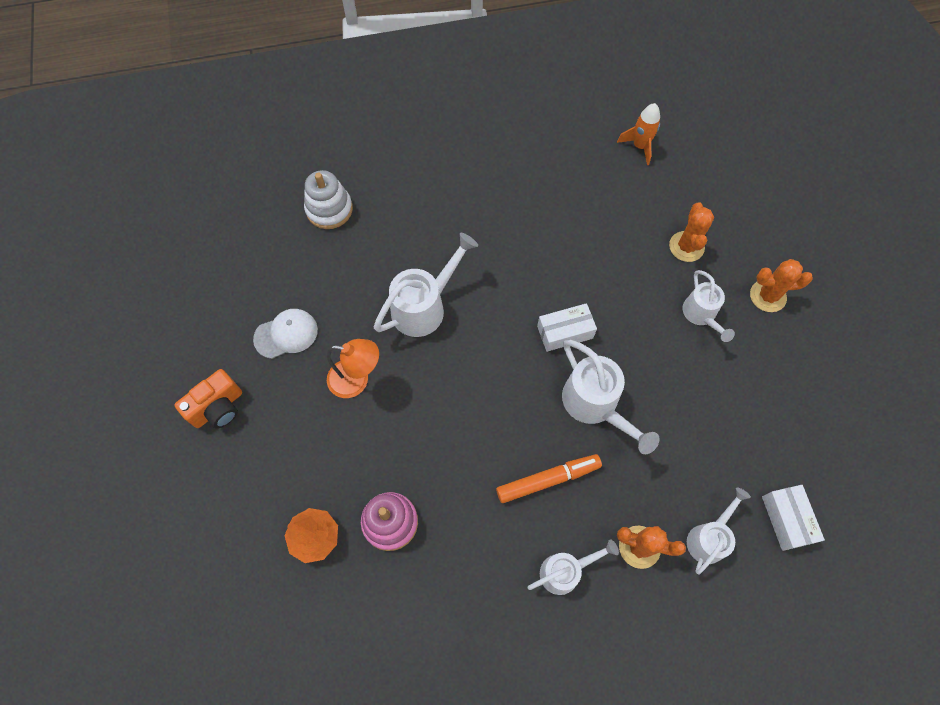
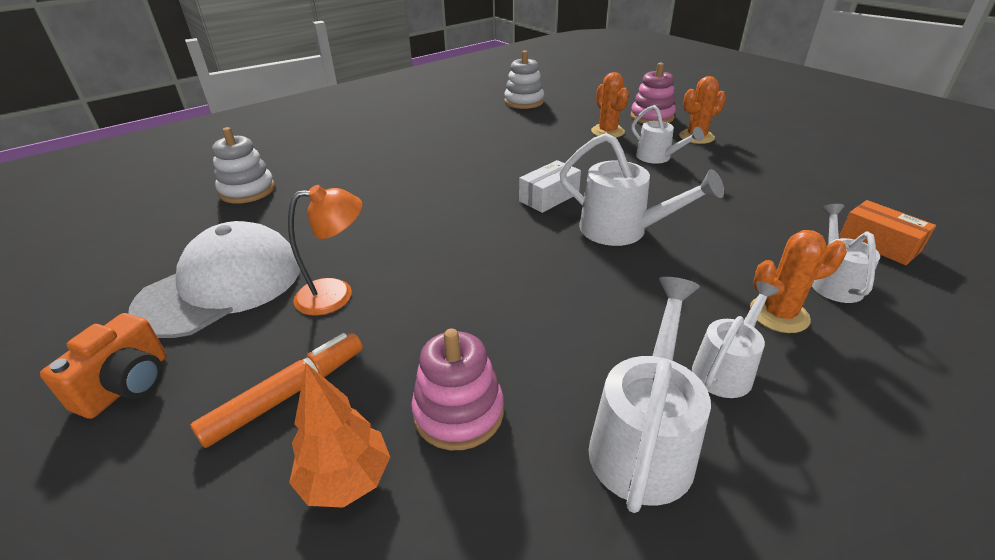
camera: 25 degrees left, 30 degrees down
white cap [253,309,318,359] -> white cap [128,221,300,338], size x1.85
white watering can [374,233,478,337] -> white watering can moved to [589,277,711,513]
orange marker [496,454,602,503] -> orange marker moved to [190,333,363,448]
orange rocket [617,103,660,165] -> white stacking toy [504,50,544,109]
white box [762,485,825,551] -> orange box [839,200,936,265]
none -> pink stacking toy [631,63,676,124]

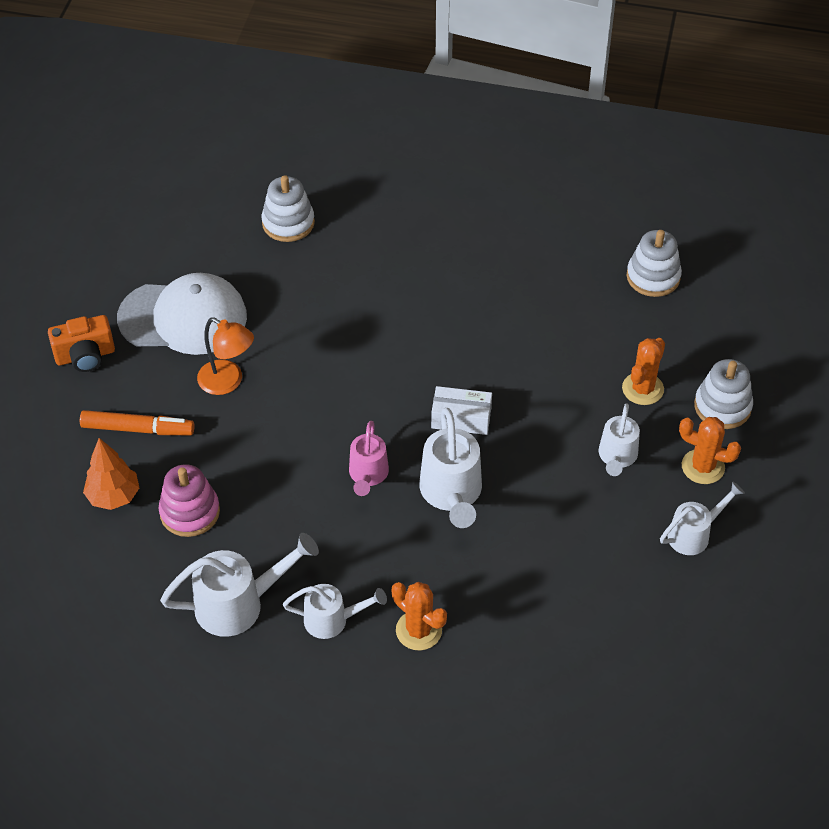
camera: 50 degrees right, 15 degrees up
pink stacking toy [631,63,676,124] -> white stacking toy [694,359,753,429]
white watering can [812,204,880,303] -> white watering can moved to [660,482,745,555]
orange box [839,200,936,265] -> none
none -> pink watering can [349,421,389,496]

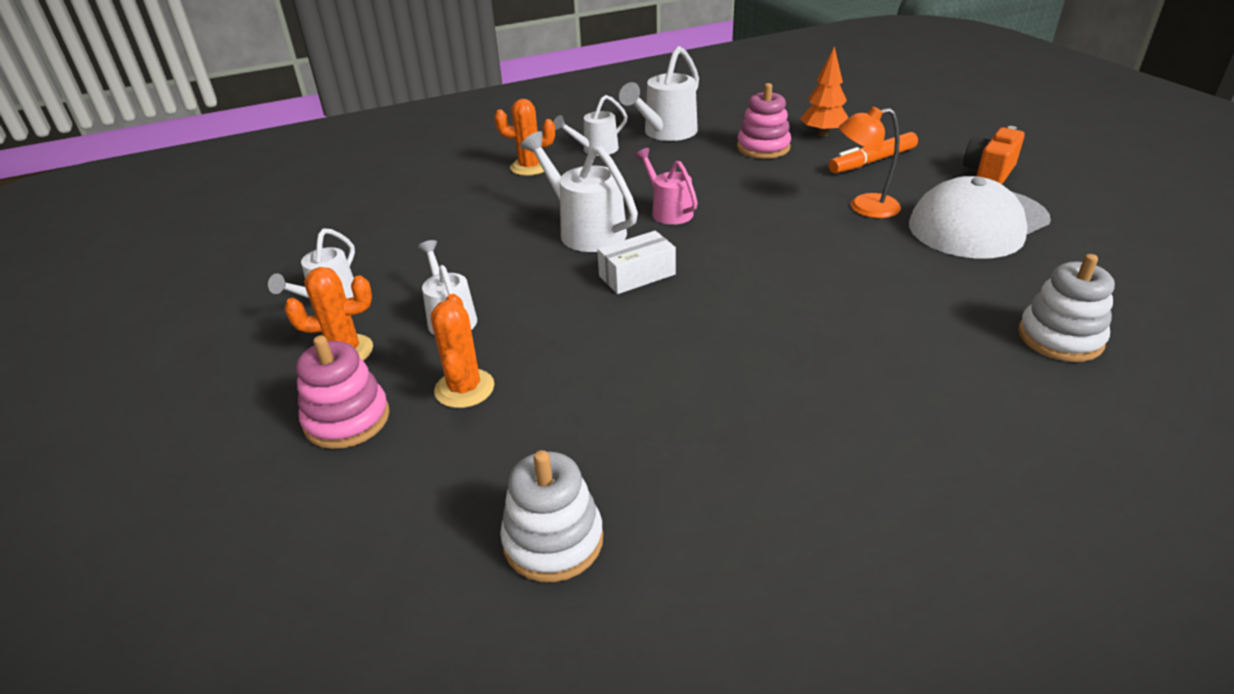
camera: 145 degrees right, 15 degrees down
white stacking toy [694,359,753,429] -> pink stacking toy [296,335,390,449]

